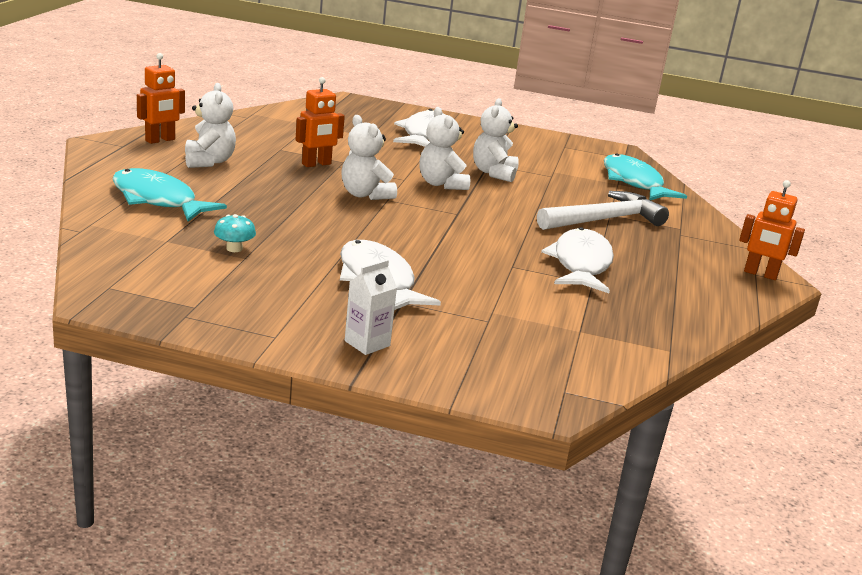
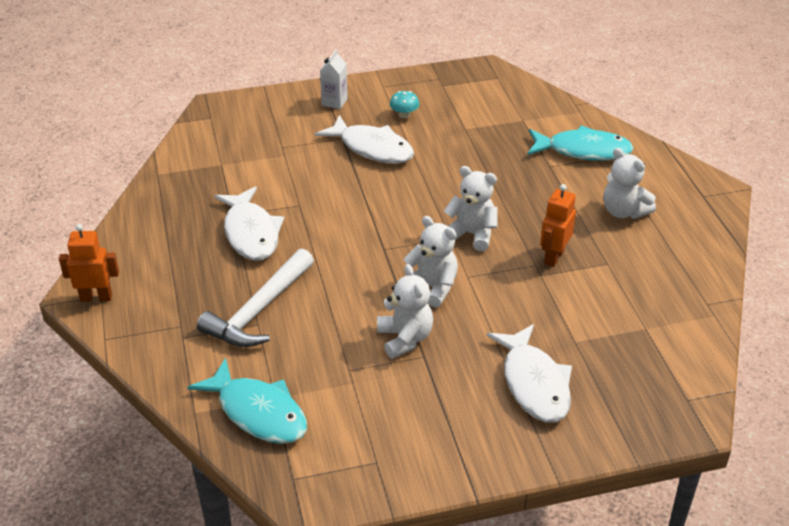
camera: 155 degrees right, 15 degrees up
orange robot [137,53,185,144] -> none
turquoise mushroom [214,214,256,252] -> turquoise mushroom moved to [390,91,419,118]

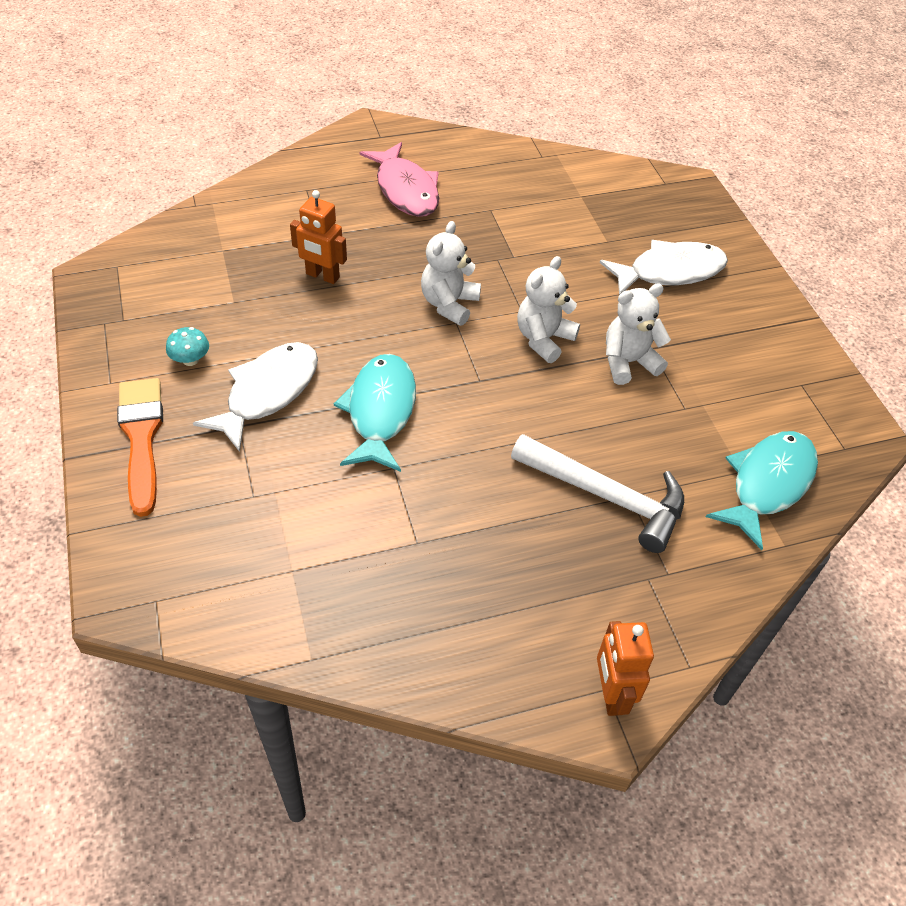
camera: 95 degrees left, 10 degrees up
white fish [214,186,284,261] -> none
white carton [320,49,348,109] -> orange brush [117,378,163,517]
turquoise fish [528,125,634,161] -> turquoise fish moved to [334,354,416,472]
orange robot [540,184,576,267] -> orange robot moved to [290,190,347,284]
white teddy bear [603,148,656,219] -> pink fish [360,142,439,217]

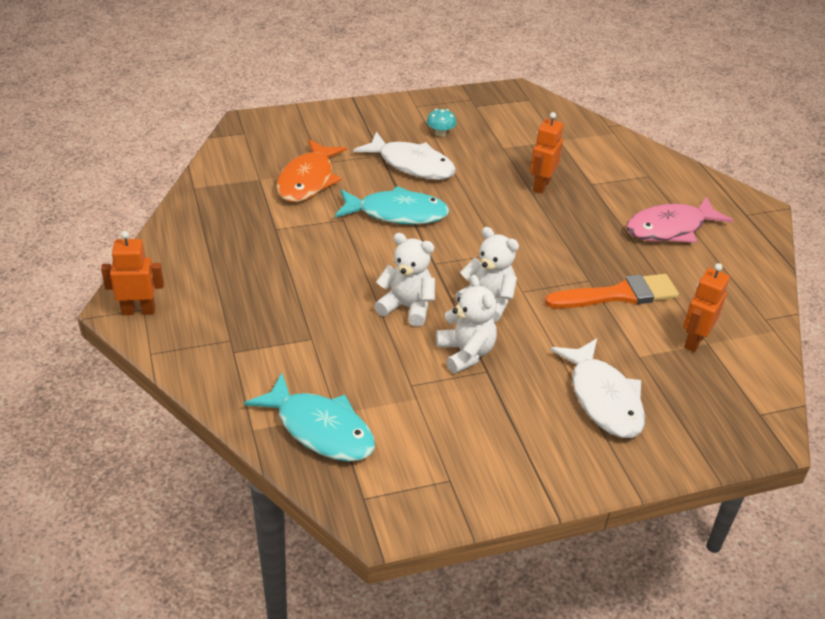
camera: 90 degrees right, 10 degrees down
orange brush [117,378,163,517] -> orange brush moved to [545,274,679,309]
white teddy bear [421,221,481,326] -> white teddy bear moved to [374,233,435,327]
white hammer [511,434,684,553] -> none
none -> orange fish [276,140,347,202]
none -> orange robot [683,263,730,352]

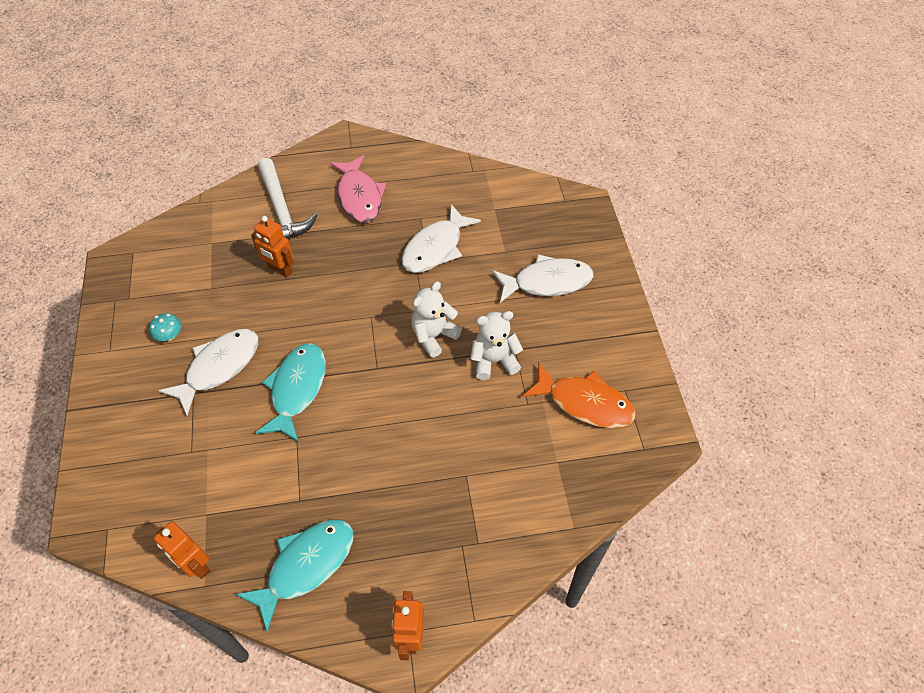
camera: 80 degrees left, 15 degrees up
turquoise fish [244,373,375,462] -> turquoise fish moved to [236,519,353,632]
orange fish [276,140,347,202] -> orange fish moved to [522,362,635,428]
white teddy bear [374,233,435,327] -> none
orange brush [545,274,679,309] -> white fish [401,204,481,273]
orange robot [683,263,730,352] -> orange robot moved to [154,521,210,579]
none -> white hammer [258,158,318,239]

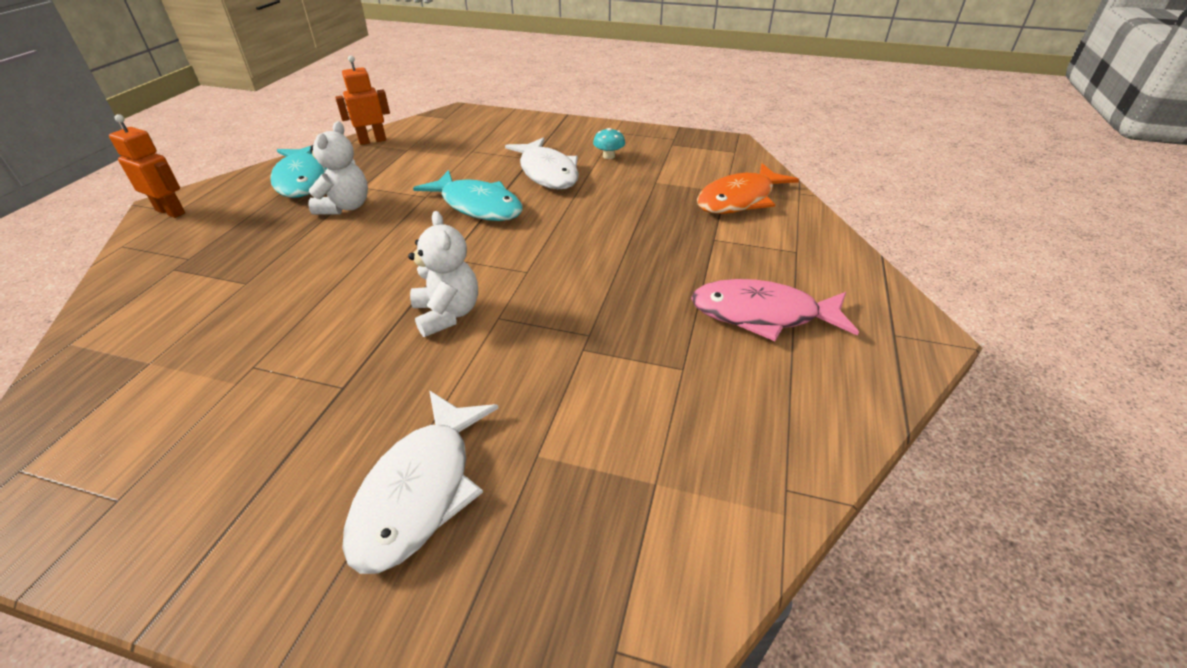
camera: 115 degrees right, 15 degrees down
orange robot [251,216,293,278] -> none
white hammer [258,158,318,239] -> none
white fish [401,204,481,273] -> none
white teddy bear [470,311,523,380] -> white teddy bear moved to [309,121,368,215]
orange fish [522,362,635,428] -> orange fish moved to [697,163,799,214]

